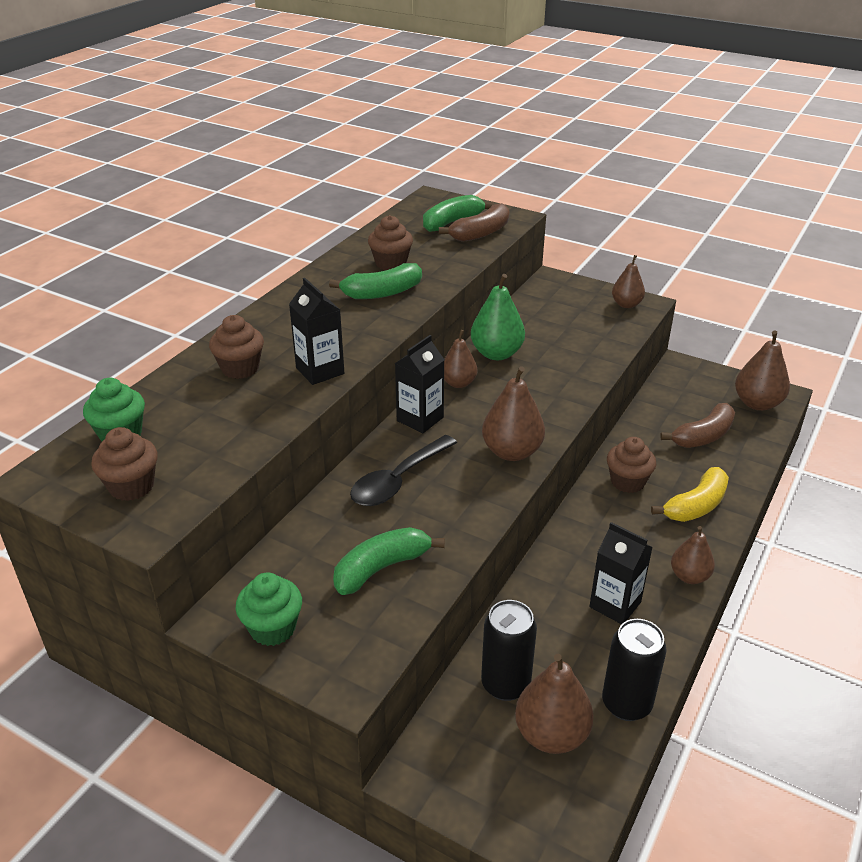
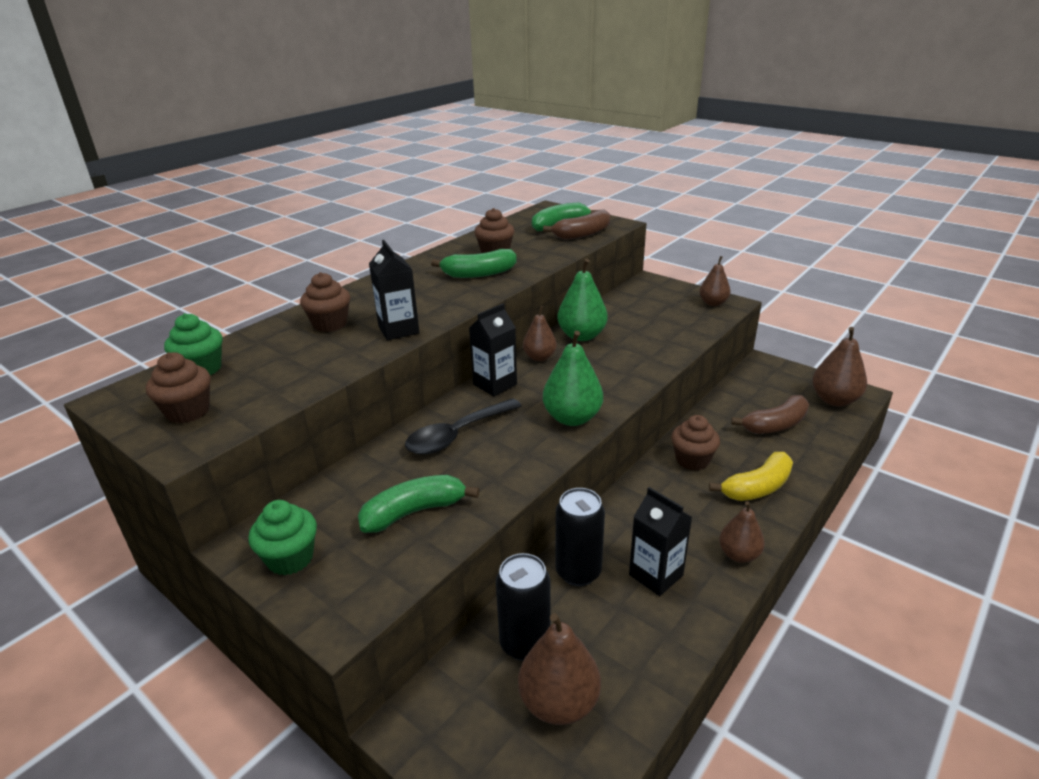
camera: 10 degrees right, 5 degrees down
brown pear [482,366,545,461] -> green pear [543,331,603,426]
black can [602,619,666,721] -> black can moved to [555,488,605,586]

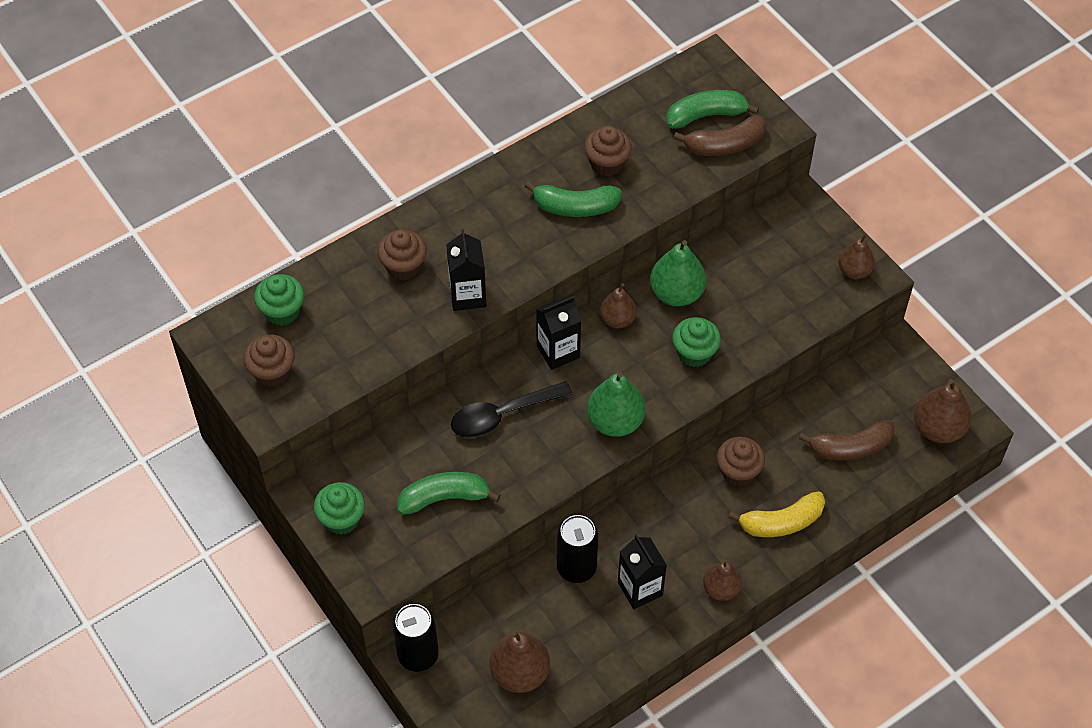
camera: 15 degrees right, 25 degrees up
black can [496,553,551,661] -> black can moved to [393,604,439,672]
none -> green cupcake [672,317,721,367]

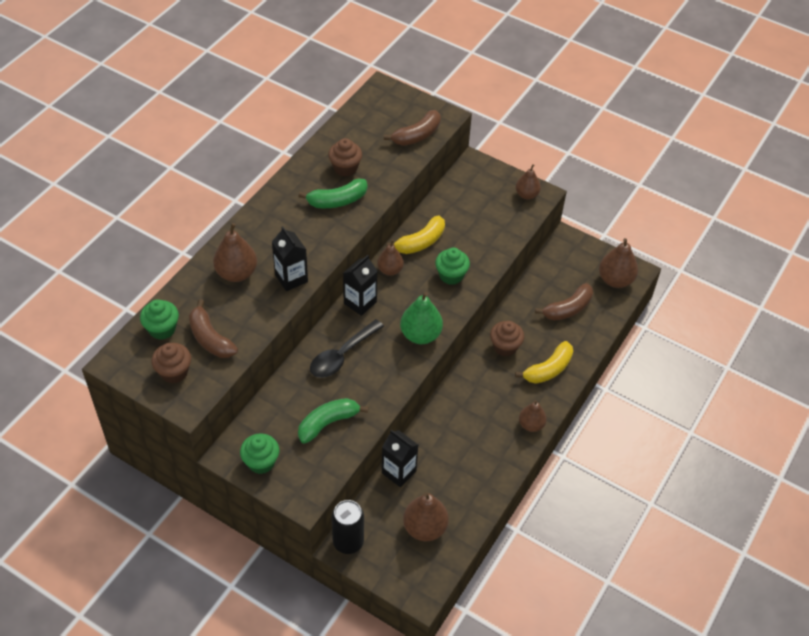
camera: 25 degrees left, 5 degrees down
brown cupcake [377,229,427,281] -> brown pear [213,223,257,282]
black can [557,515,598,583] -> none
black carton [618,534,667,609] -> black carton moved to [382,430,418,487]
green pear [650,240,706,307] -> yellow banana [387,216,445,254]
green banana [666,90,759,129] -> none
none -> brown banana [189,299,238,358]

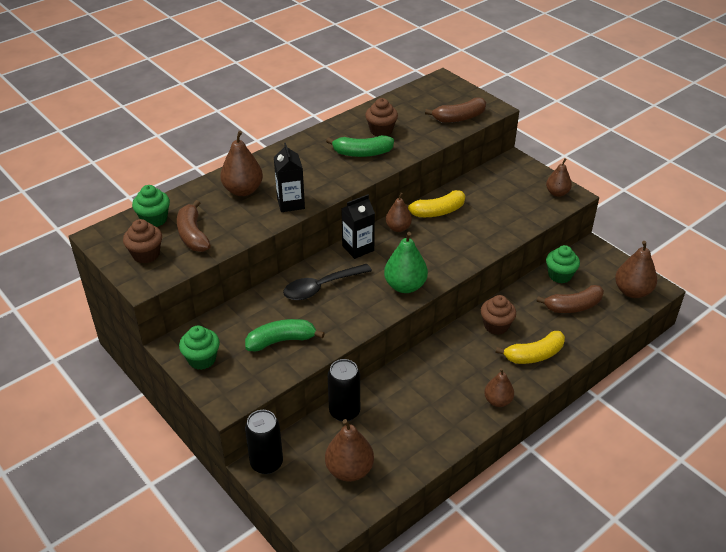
camera: 20 degrees right, 10 degrees down
black carton [382,430,418,487] -> black can [328,359,360,422]
green cupcake [435,248,470,285] -> green cupcake moved to [546,245,580,283]

